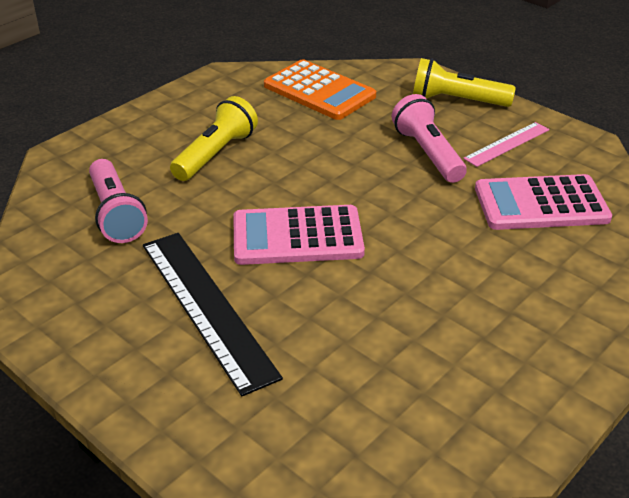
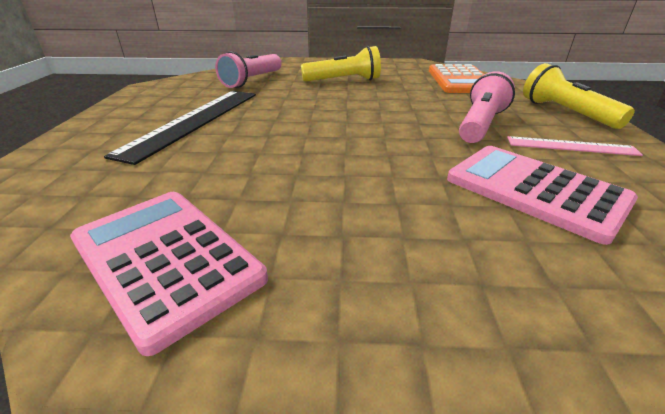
camera: 50 degrees right, 5 degrees down
pink calculator [233,205,365,265] -> pink calculator moved to [70,192,268,356]

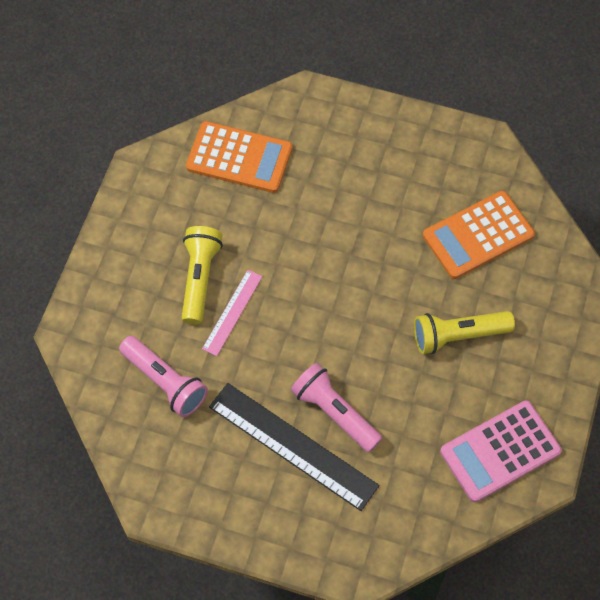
camera: 75 degrees left, 30 degrees up
pink calculator [447,146,638,245] -> orange calculator [423,191,535,279]
pink flashlight [459,71,515,143] -> pink flashlight moved to [291,363,382,452]
pink ruler [507,136,643,156] -> pink ruler moved to [202,270,263,356]
yellow flashlight [523,63,635,129] -> yellow flashlight moved to [414,311,515,354]

